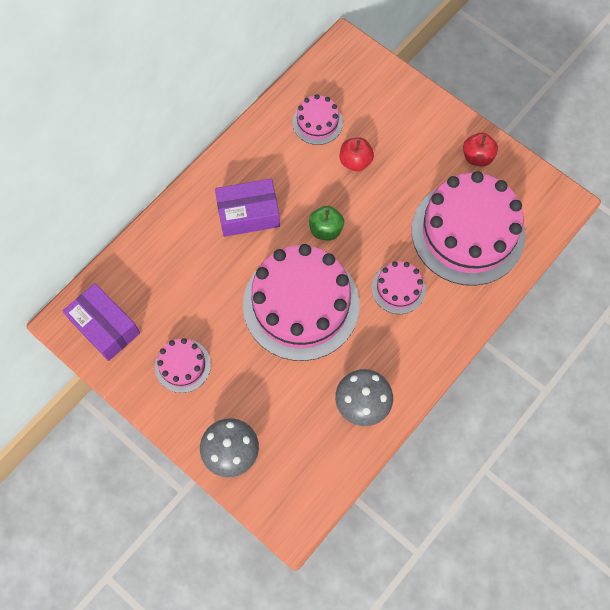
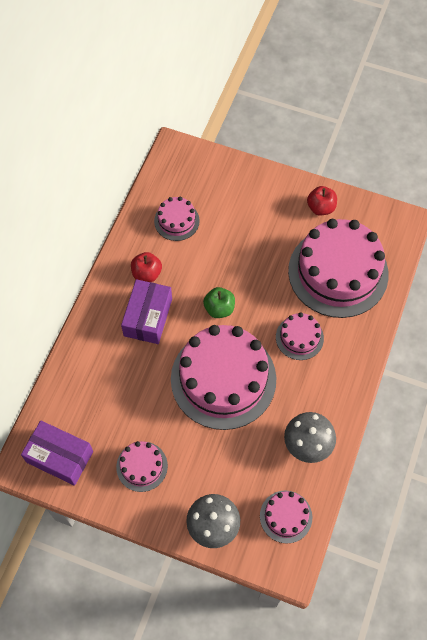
camera: 20 degrees left, 5 degrees down
purple box [215,179,280,237] -> purple box turned 45 degrees counterclockwise [121,279,172,344]
red apple [340,138,374,171] -> red apple moved to [131,252,162,282]
none -> pink cake [260,491,312,544]

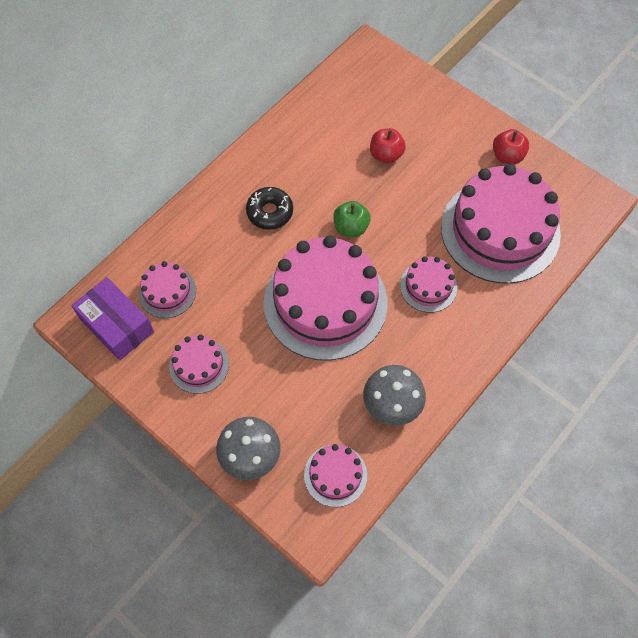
camera: 20 degrees right, 0 degrees up
purple box [121,279,172,344] -> black donut [246,187,293,230]
red apple [131,252,162,282] -> red apple moved to [370,128,406,164]
pink cake [154,196,200,241] -> pink cake moved to [139,261,196,318]

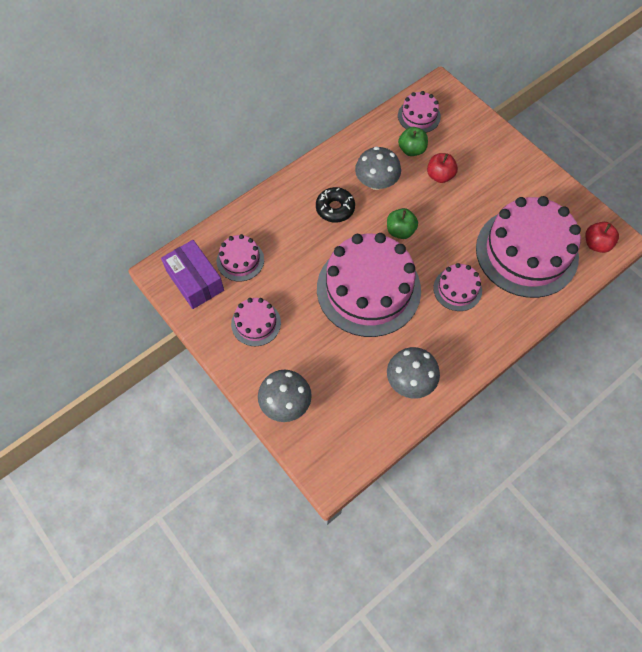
camera: 10 degrees right, 0 degrees up
pink cake [304,444,367,507] -> pink cake moved to [398,91,441,133]
red apple [493,129,529,164] -> red apple moved to [585,222,619,253]
none -> grey mushroom [355,147,401,190]
none -> green apple [398,127,428,156]

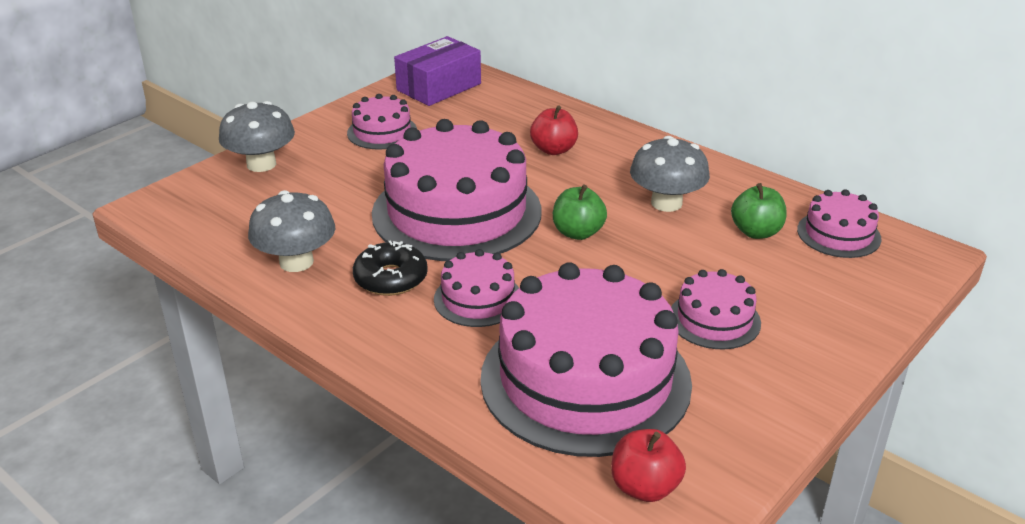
camera: 80 degrees right, 30 degrees down
pink cake [217,234,264,281] -> pink cake moved to [671,269,761,349]
black donut [316,187,355,223] -> black donut moved to [353,240,428,296]
red apple [427,153,458,183] -> red apple moved to [530,105,578,155]

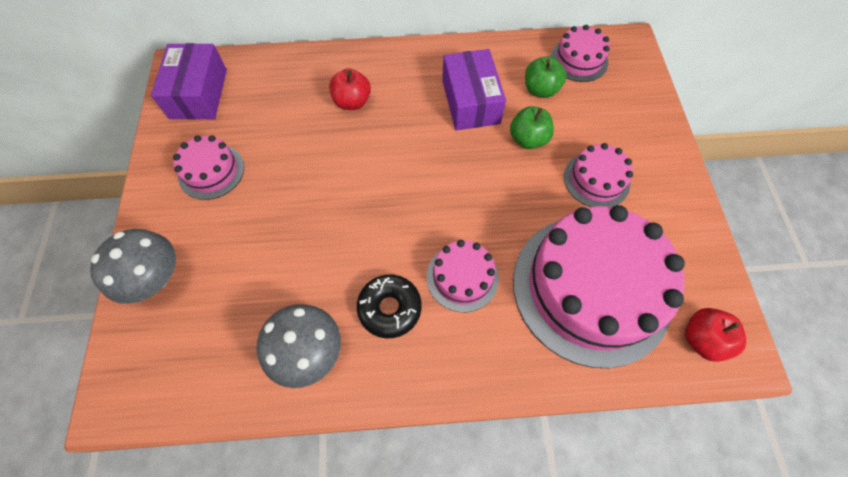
camera: 45 degrees left, 30 degrees up
pink cake [372,119,542,261] -> none
green apple [553,184,607,240] -> green apple moved to [510,106,554,149]
grey mushroom [630,136,710,212] -> purple box [442,49,506,130]

